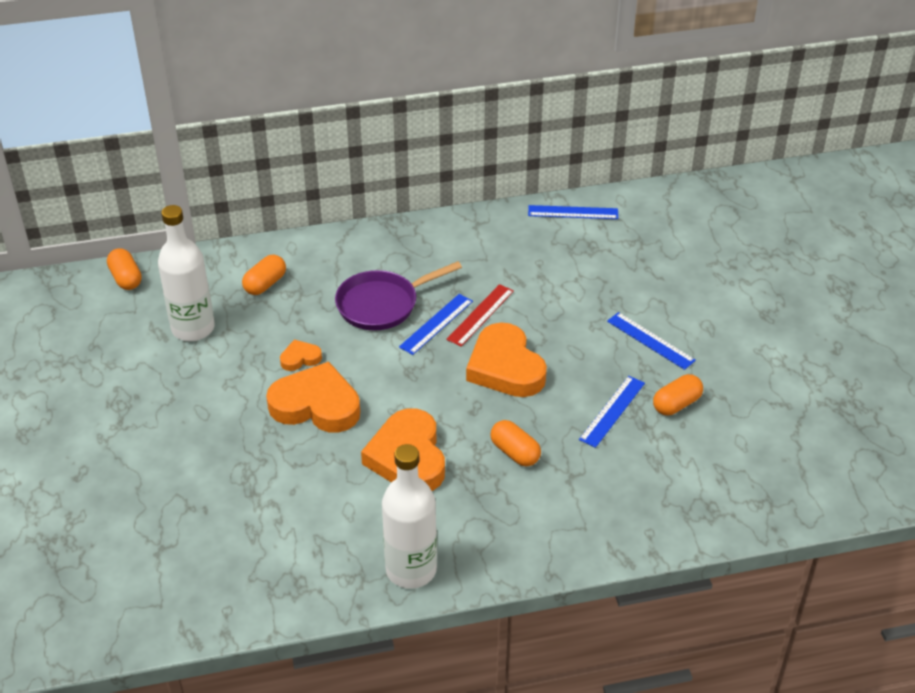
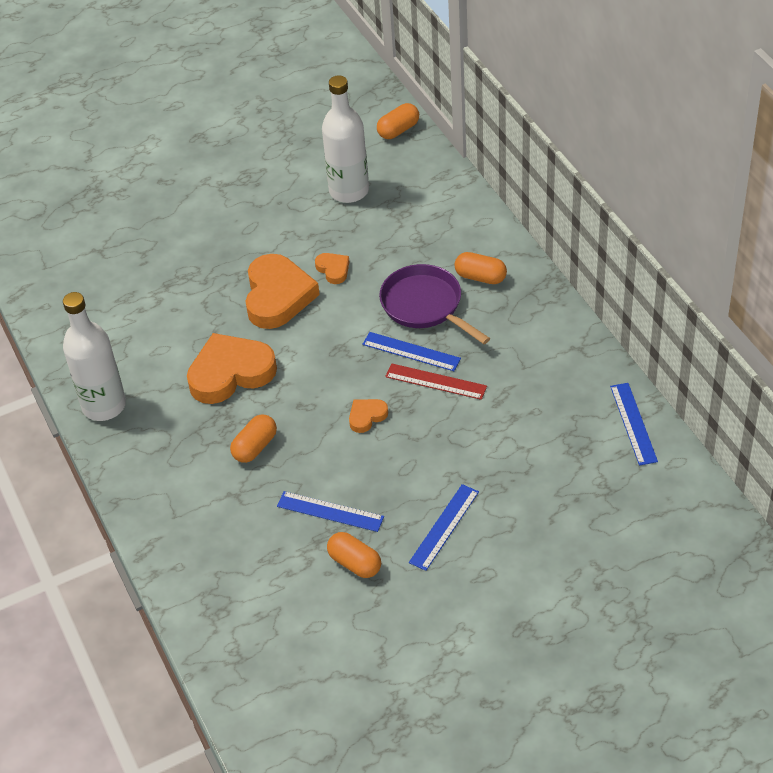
camera: 80 degrees right, 5 degrees up
orange capsule [242,255,286,295] -> orange capsule moved to [455,252,507,284]
orange heart [466,323,547,397] -> orange heart [349,399,388,433], size x0.46

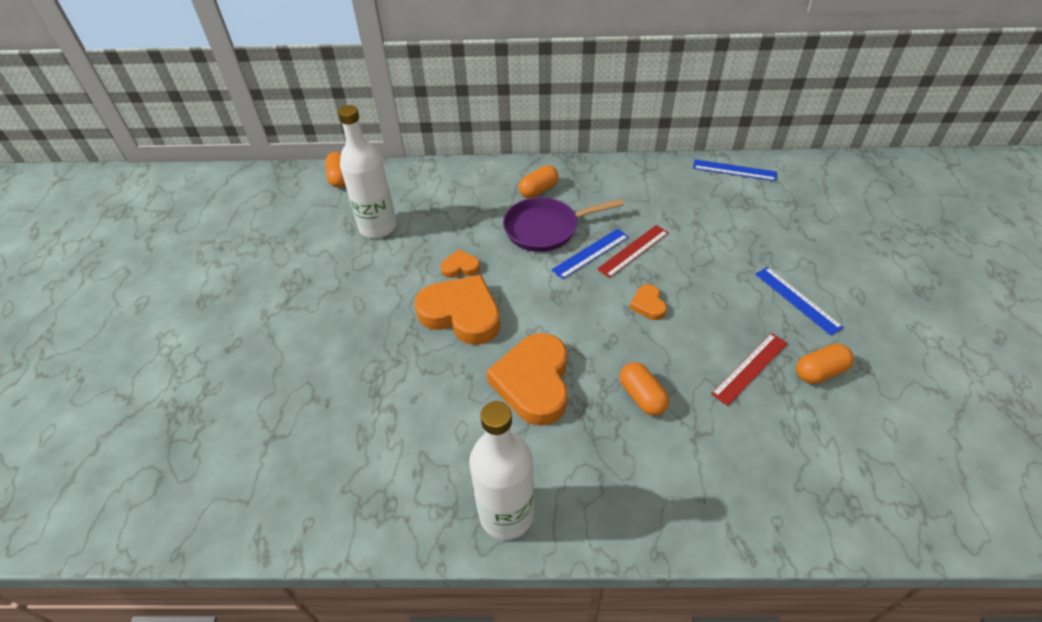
camera: 65 degrees left, 0 degrees up
blue ruler [277,491,384,532] -> red ruler [711,333,788,406]

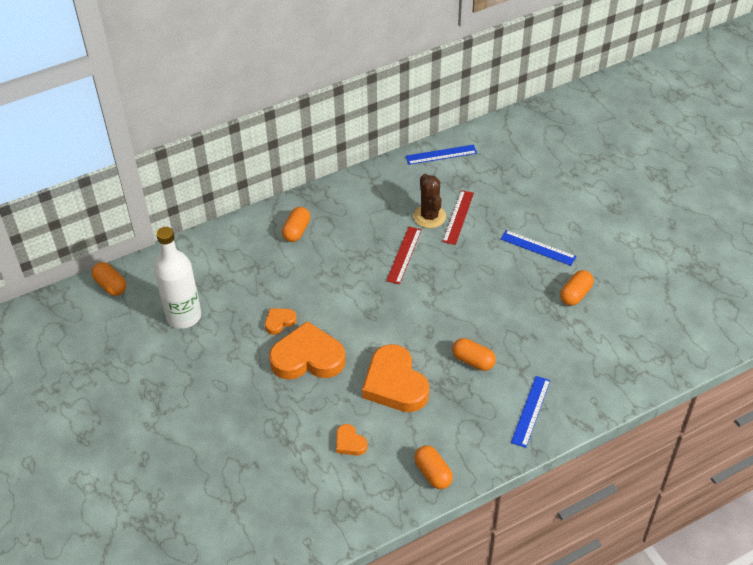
camera: 30 degrees left, 0 degrees up
white bottle [469,401,534,540] -> orange capsule [414,445,453,489]
purple pan [503,197,624,252] -> none
blue ruler [551,229,629,279] -> blue ruler moved to [511,376,551,448]
orange heart [629,284,667,320] -> orange heart moved to [336,424,368,456]
red ruler [711,333,788,406] -> red ruler moved to [442,190,474,245]
none -> brown cactus [413,174,446,228]

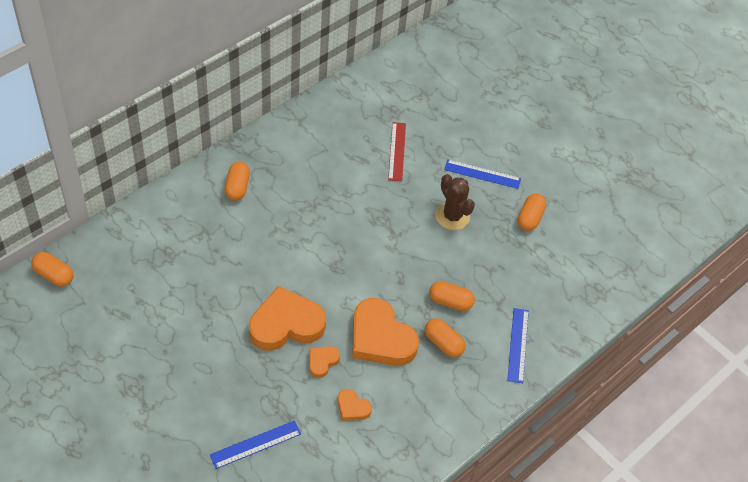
camera: 20 degrees left, 5 degrees up
white bottle [154,227,201,329] -> none
orange heart [265,308,297,335] -> orange heart moved to [309,346,340,378]
red ruler [386,227,422,284] -> none
blue ruler [406,145,477,165] -> blue ruler moved to [210,420,301,469]
brown cactus [413,174,446,228] -> brown cactus moved to [435,174,475,230]
orange capsule [414,445,453,489] -> orange capsule moved to [425,318,465,357]

